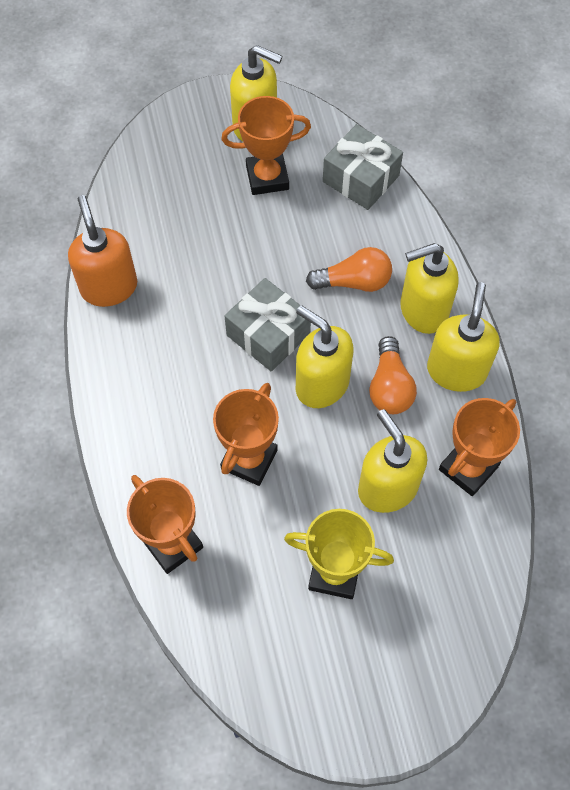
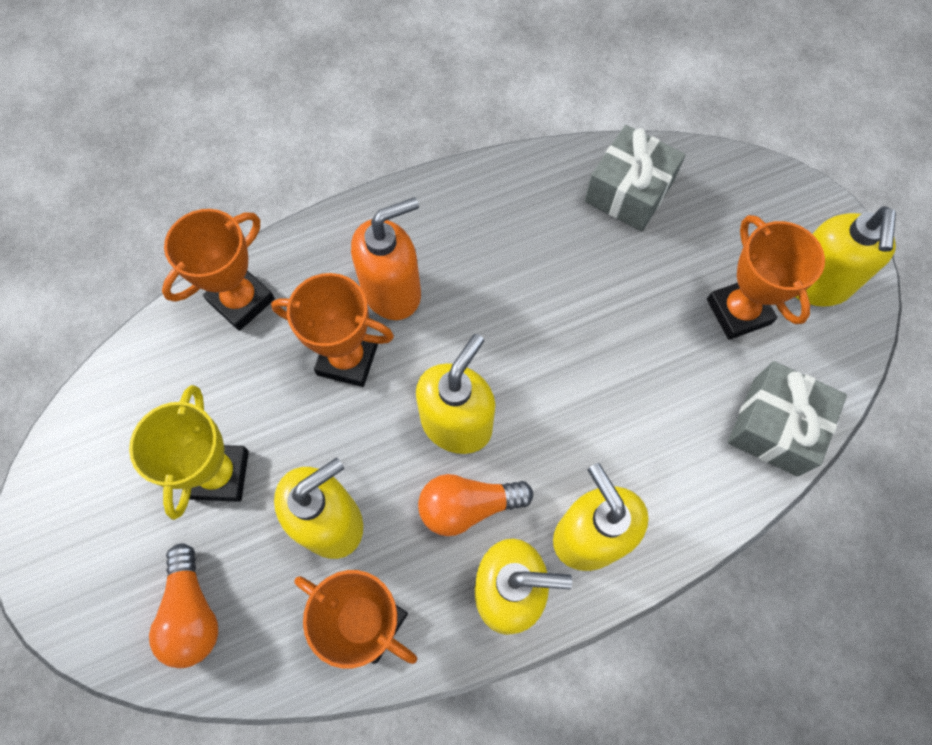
camera: 80 degrees right, 5 degrees up
orange soap dispenser [68,195,137,307] -> orange soap dispenser moved to [351,197,421,320]
grey gift [225,278,311,372] -> grey gift moved to [585,125,686,231]
orange light bulb [306,247,392,292] -> orange light bulb moved to [149,544,218,668]

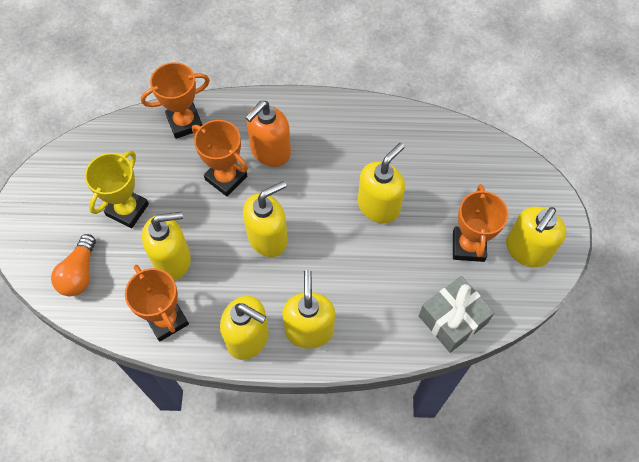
camera: 25 degrees right, 5 degrees down
orange soap dispenser [351,197,421,320] -> orange soap dispenser turned 135 degrees clockwise [245,101,291,167]
orange light bulb [418,474,533,536] -> none
grey gift [585,125,686,231] -> none
none -> yellow soap dispenser [358,143,405,223]

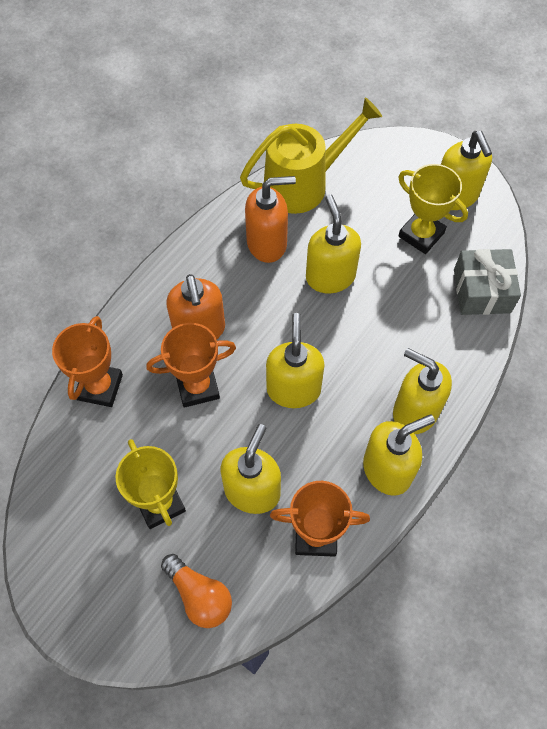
camera: 55 degrees left, 0 degrees up
orange trophy [453,184,508,262] -> yellow trophy [398,164,468,254]
none -> yellow watering can [240,98,382,214]
none -> orange soap dispenser [245,176,296,263]

